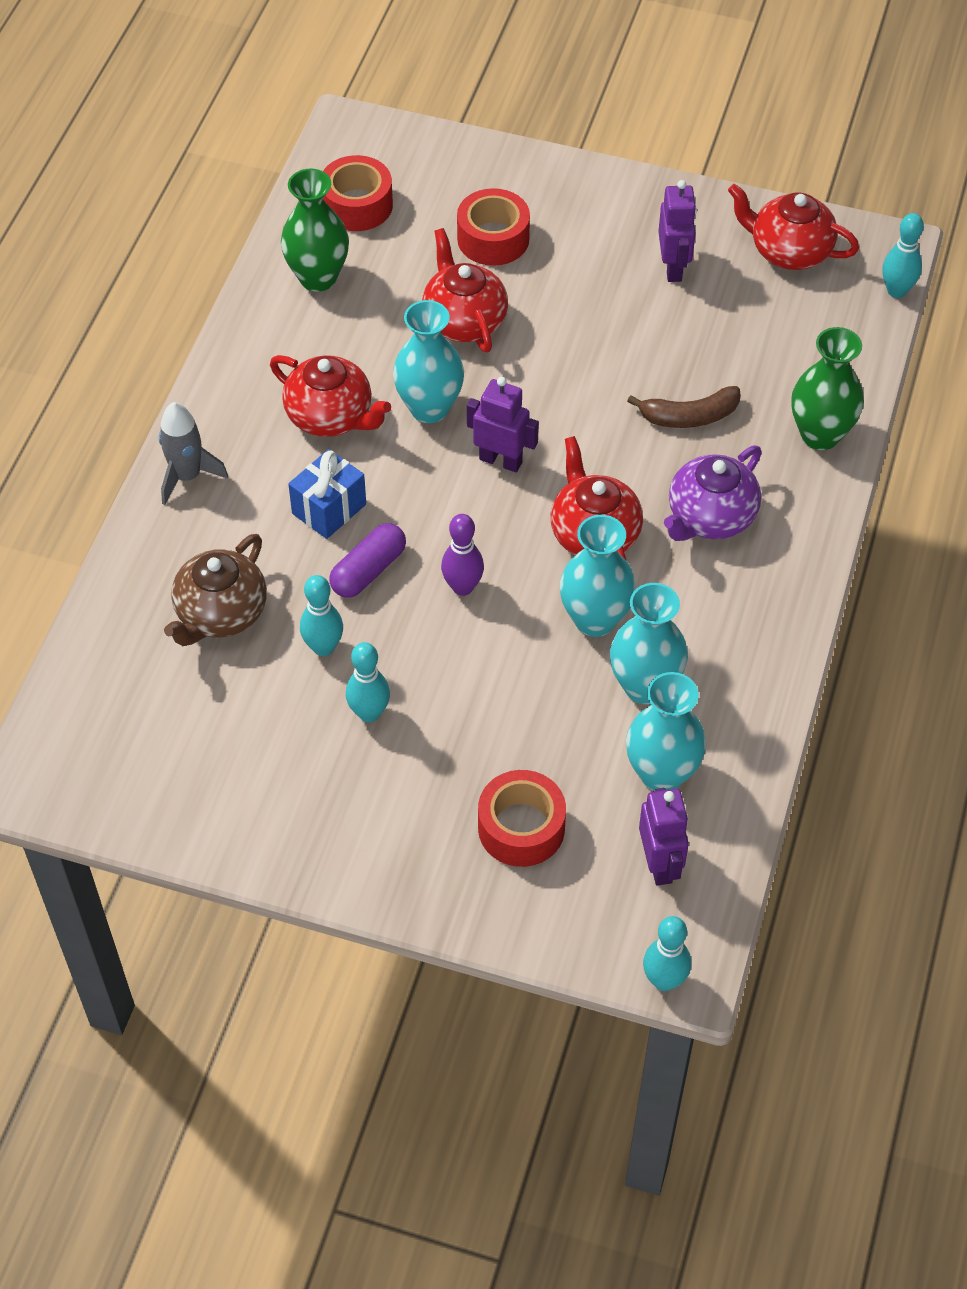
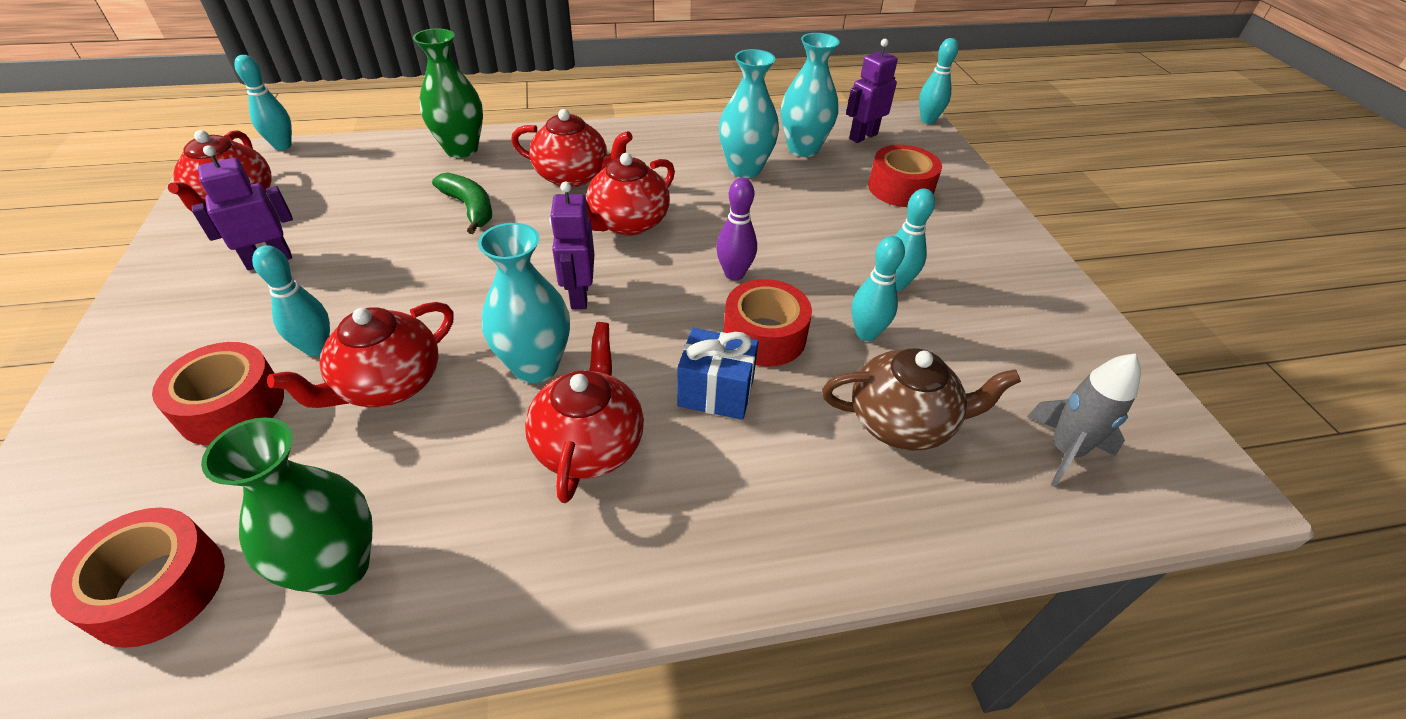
camera: 120 degrees left, 10 degrees down
grey rocket [159,402,228,505] -> grey rocket moved to [1027,353,1141,487]
purple capsule [329,523,406,598] -> red tape [723,279,812,366]
turquoise vase [560,515,636,637] -> none
brown banana [627,386,741,428] -> green banana [432,173,492,234]
purple teapot [664,446,761,541] -> red teapot [511,109,633,188]
none -> turquoise bowling pin [252,245,330,356]

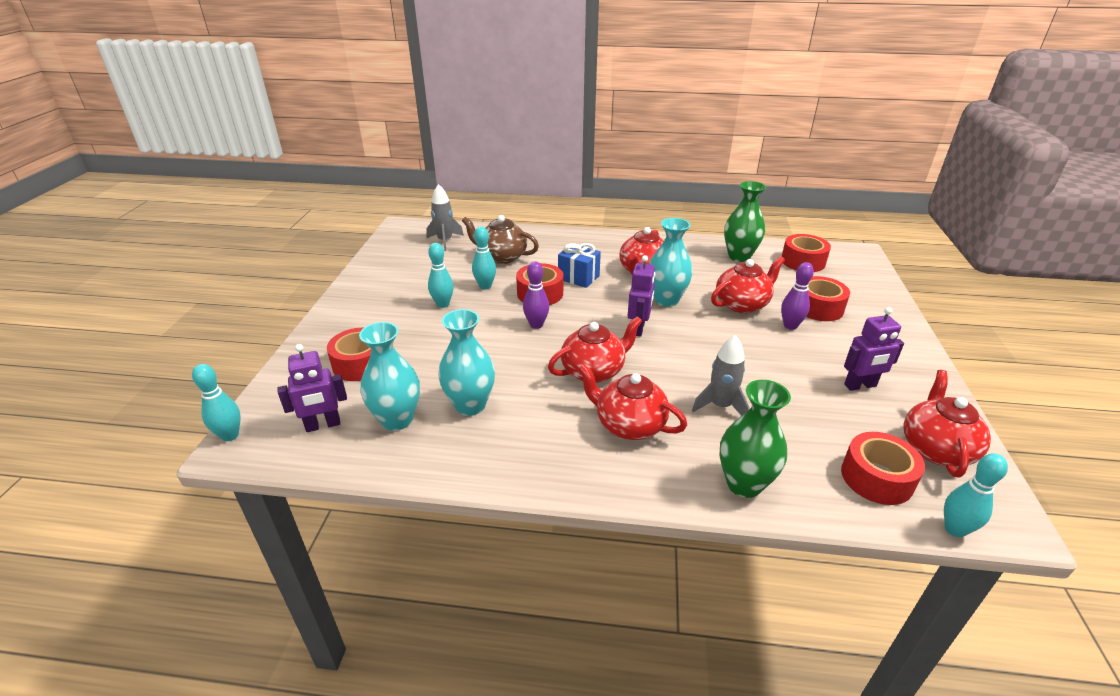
camera: 160 degrees left, 10 degrees down
turquoise bowling pin [252,245,330,356] -> purple bowling pin [781,262,814,330]
green banana [432,173,492,234] -> grey rocket [692,335,750,416]
none -> red tape [841,432,925,505]

